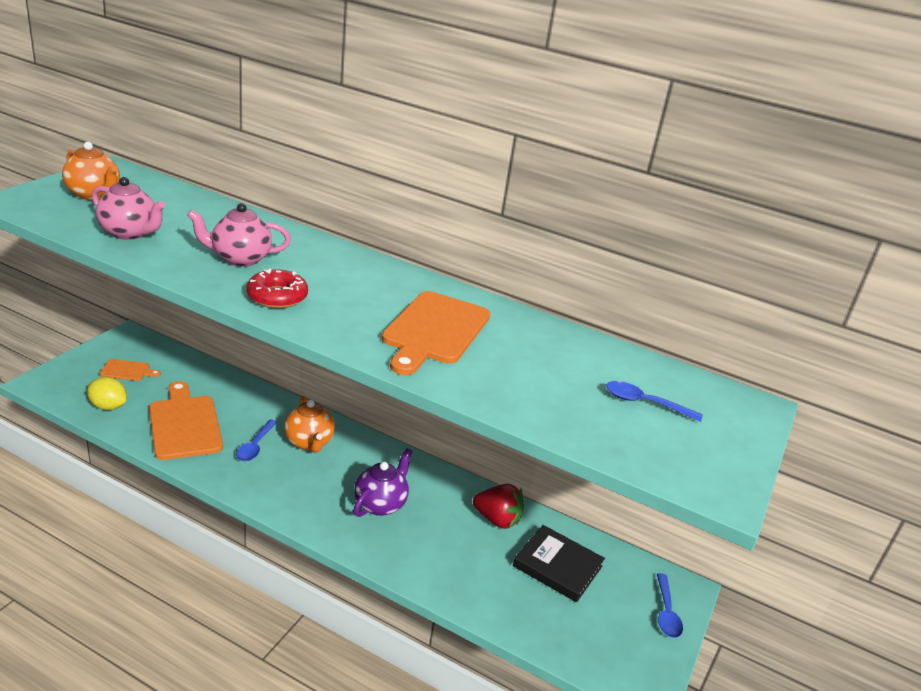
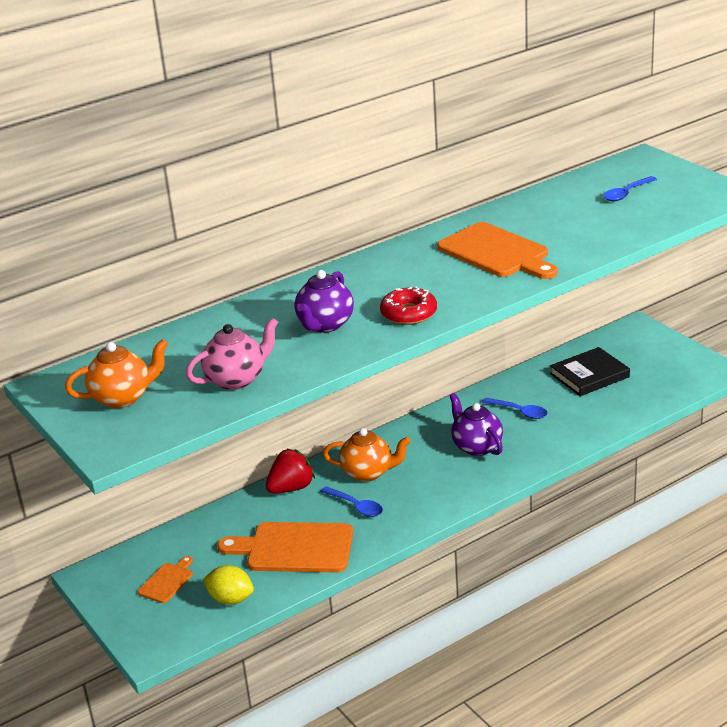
camera: 55 degrees left, 0 degrees up
yellow lemon [87,377,127,410] -> yellow lemon turned 60 degrees clockwise [203,565,254,605]
pink teapot [187,203,291,267] -> purple teapot [294,270,354,333]
red strawberry [473,484,524,529] -> red strawberry moved to [266,449,315,494]
blue spoon [657,573,683,638] -> blue spoon moved to [482,398,548,419]

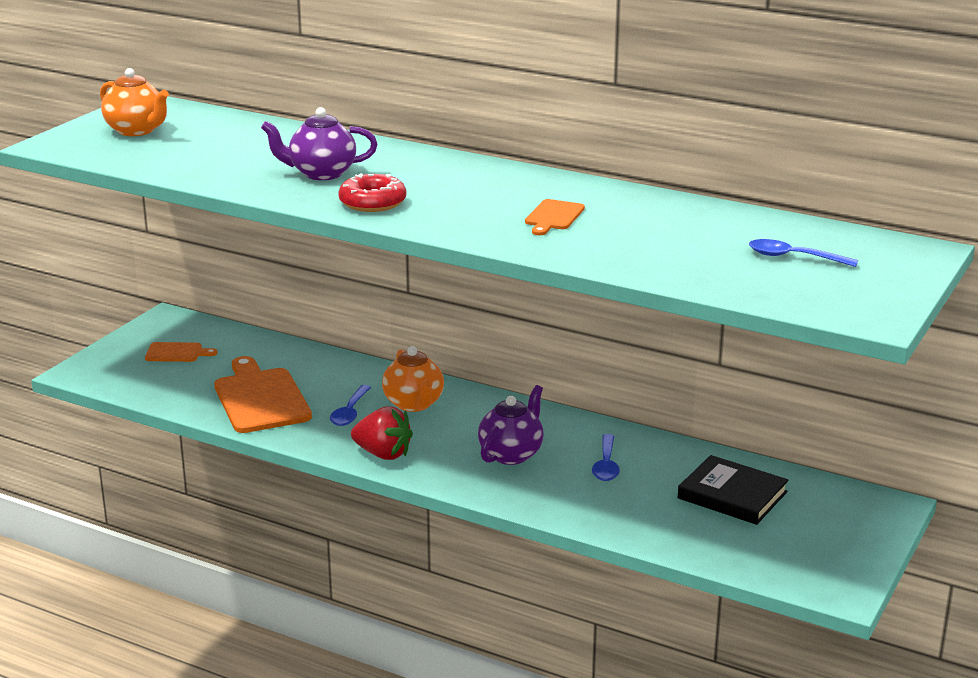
camera: 60 degrees right, 5 degrees down
pink teapot [186,317,278,390] -> none
yellow lemon [203,565,254,605] -> none
red strawberry [266,449,315,494] -> red strawberry moved to [351,406,413,460]
orange cutting board [437,222,558,279] -> orange cutting board [525,199,585,235], size x0.50

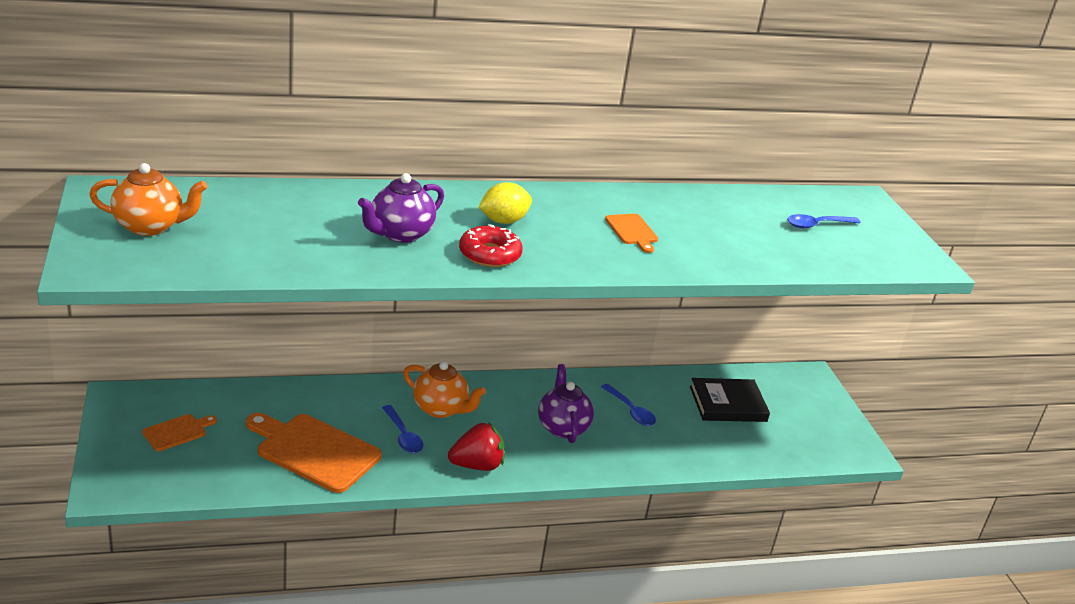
camera: 45 degrees left, 5 degrees up
none -> yellow lemon [479,182,532,224]

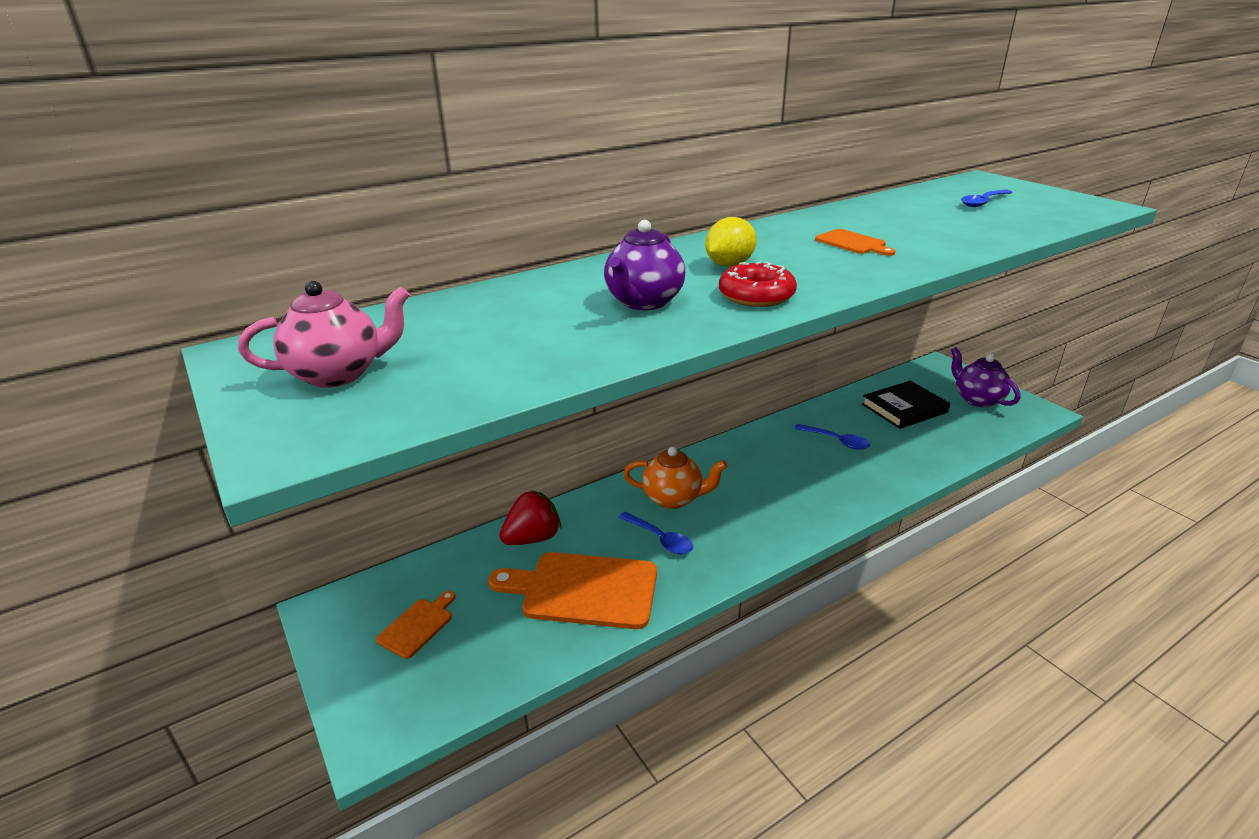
camera: 15 degrees left, 0 degrees up
orange teapot [89,163,207,236] -> pink teapot [238,281,410,388]
red strawberry [448,422,505,471] -> red strawberry moved to [499,490,561,545]
purple teapot [538,364,594,443] -> purple teapot moved to [951,347,1020,407]

